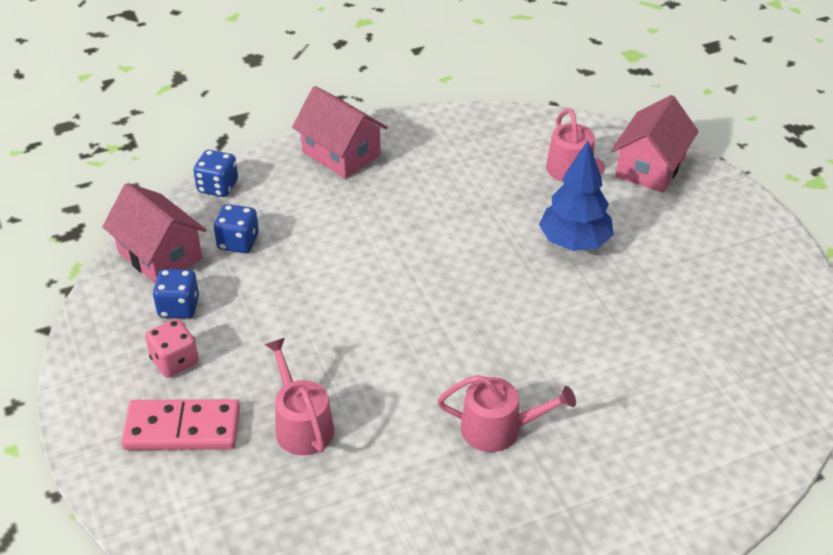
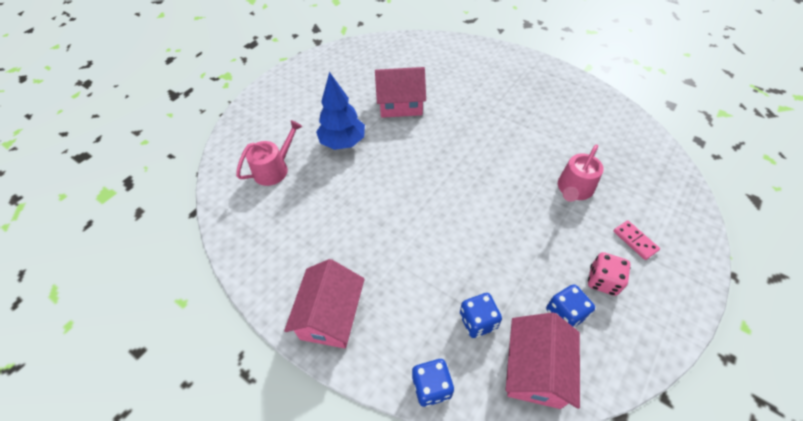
camera: 120 degrees left, 10 degrees up
pink domino [121,399,240,450] -> pink domino [613,220,660,260], size x0.54
pink watering can [437,375,576,452] -> none
pink house [611,95,699,193] -> pink house moved to [375,67,426,118]

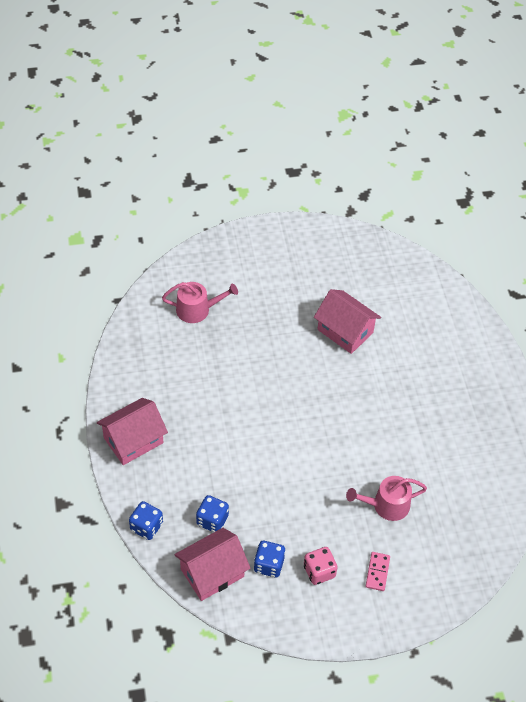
camera: 40 degrees right, 0 degrees up
blue tree [316,72,365,150] -> none

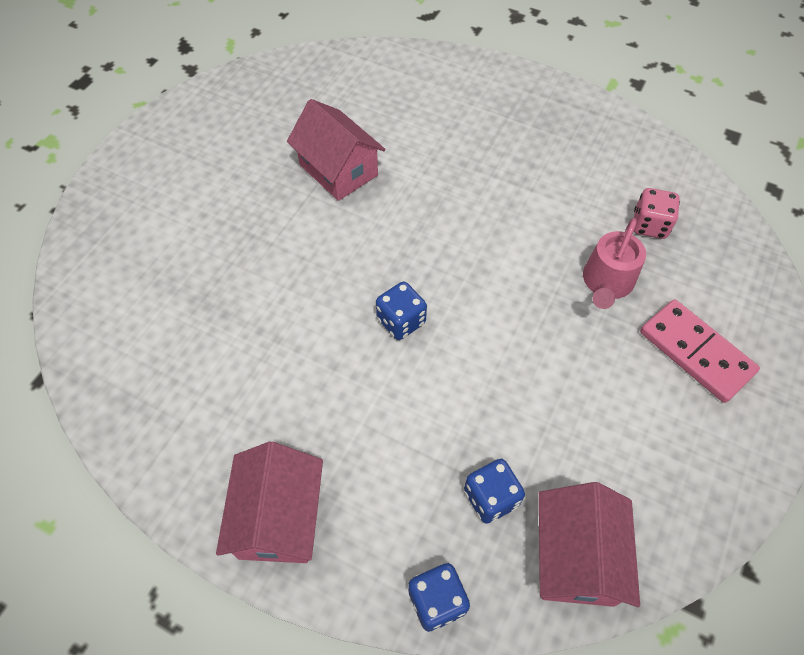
camera: 50 degrees left, 5 degrees up
pink watering can [162,282,238,323] -> none
blue dice [254,541,286,577] -> blue dice moved to [376,282,427,340]
pink dice [304,547,338,585] -> pink dice moved to [634,188,680,239]
pink house [314,289,381,354] -> pink house turned 60 degrees clockwise [287,99,385,201]
pink domino [366,552,390,591] -> pink domino [640,299,760,403], size x1.84

